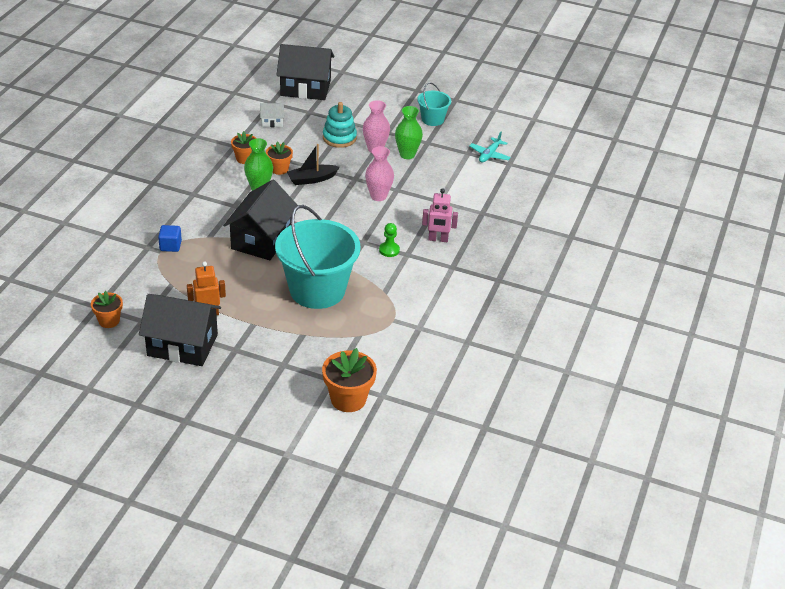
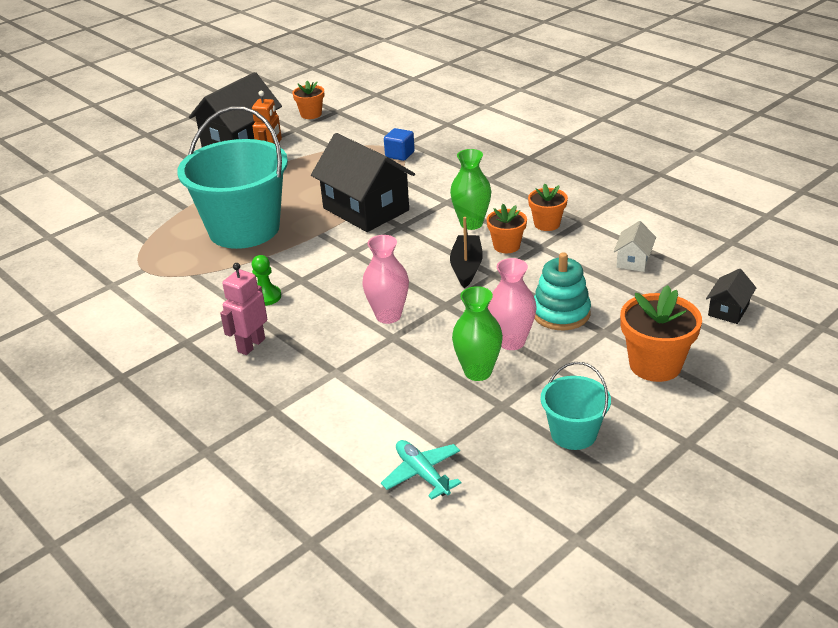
camera: 120 degrees right, 5 degrees down
black house [276,44,334,100] -> black house [706,269,756,324], size x0.45
orange flower pot [322,348,377,412] -> orange flower pot moved to [620,285,702,382]

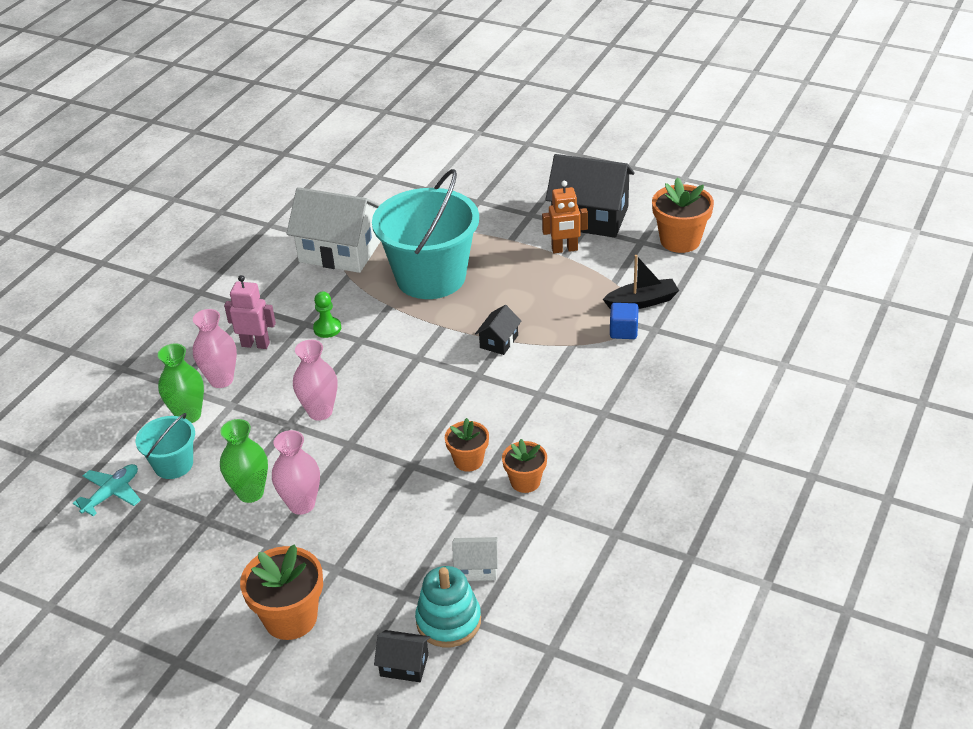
camera: 70 degrees right, 5 degrees up
orange flower pot [292,81,324,119] -> orange flower pot [652,177,714,253], size x1.63
black house [311,133,415,232] -> black house [475,305,521,355], size x0.45
green vase [450,149,491,230] -> green vase moved to [158,344,204,423]
black boat [450,217,483,288] -> black boat moved to [603,255,679,309]
turquoise stacking toy [534,252,591,330] -> turquoise stacking toy moved to [415,566,481,647]
turquoise bucket [541,362,611,450] -> turquoise bucket moved to [136,413,195,479]
none -> pink vase [193,309,237,388]
none -> white house [286,187,381,273]

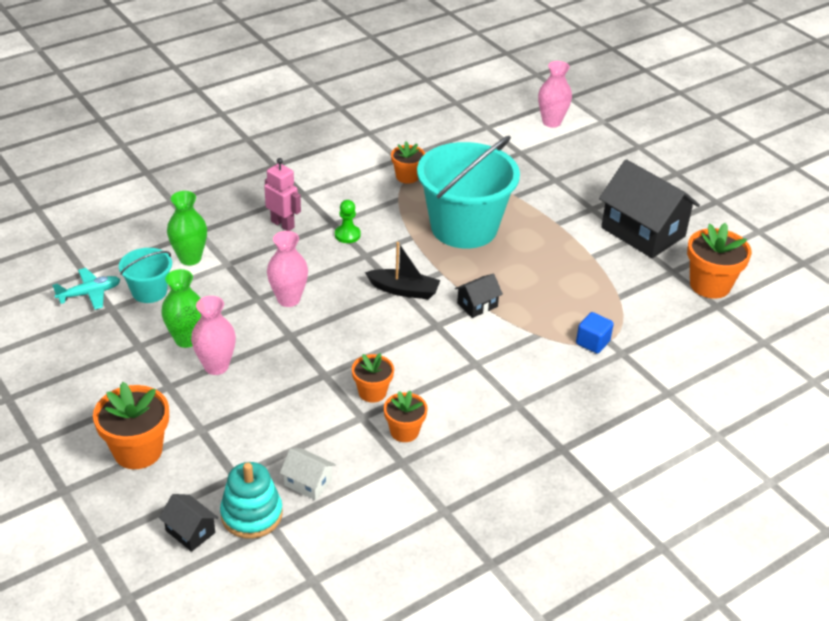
camera: 25 degrees right, 0 degrees up
pink vase [193,309,237,388] -> pink vase moved to [538,61,572,128]
white house [286,187,381,273] -> orange flower pot [391,141,425,184]
orange robot [542,181,588,253] -> none
black boat [603,255,679,309] -> black boat moved to [365,242,440,299]

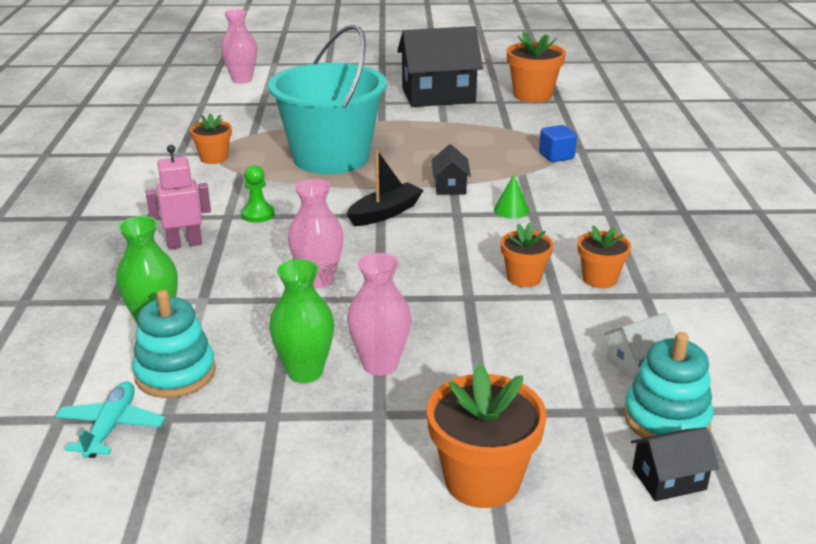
camera: 55 degrees left, 10 degrees down
turquoise bucket [119,248,172,303] -> turquoise stacking toy [132,290,216,398]
none -> green cone [494,174,529,219]

